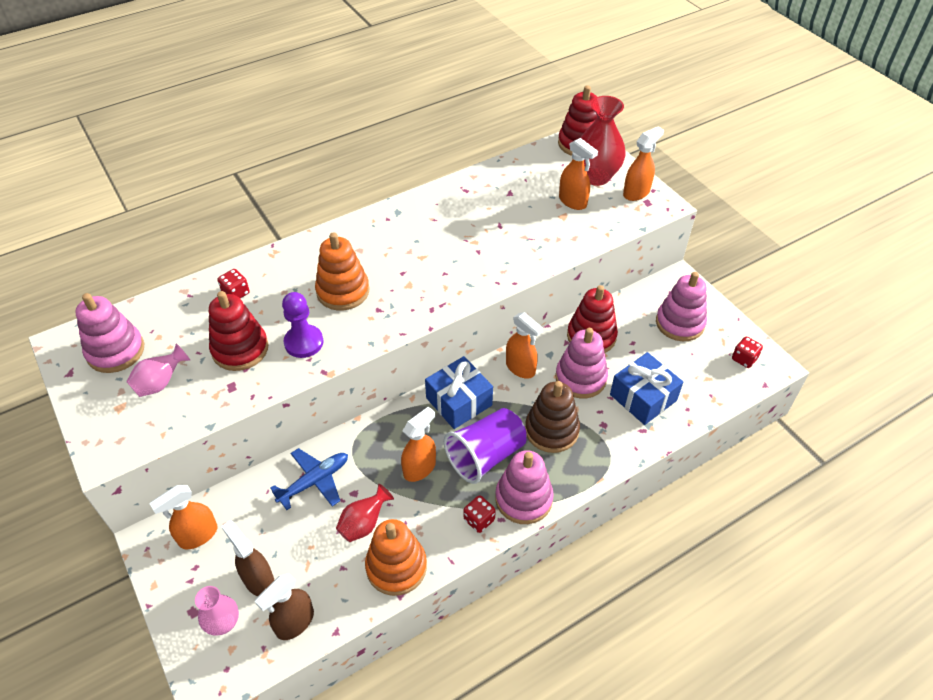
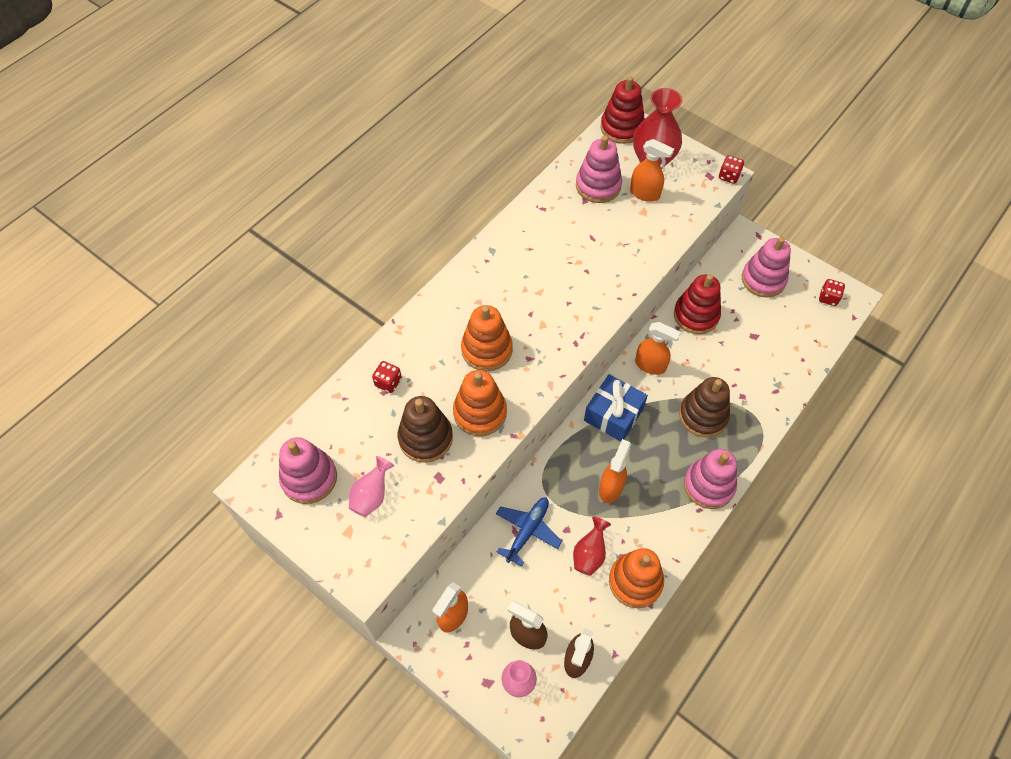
camera: 20 degrees left, 10 degrees up
red stacking toy [209,291,268,371] -> brown stacking toy [398,396,453,463]
purple pawn [282,292,324,358] -> orange stacking toy [453,370,507,436]
purple cup [444,408,527,484] -> none
red dice [464,495,496,533] -> red dice moved to [719,155,744,184]
pink stacking toy [555,328,608,399] -> pink stacking toy moved to [576,135,622,203]
blue gift [610,352,683,425] -> none
orange spray bottle [623,126,664,201] -> none

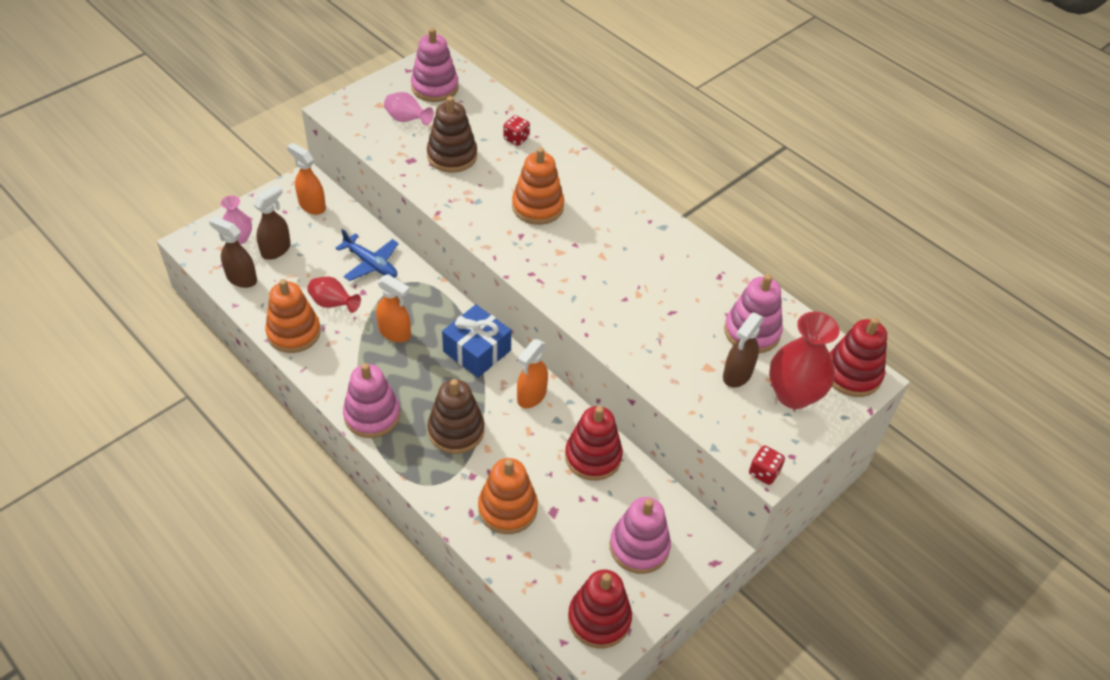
camera: 95 degrees right, 10 degrees down
orange stacking toy [453,370,507,436] -> orange stacking toy moved to [478,458,538,534]
orange spray bottle [630,139,674,202] -> brown spray bottle [723,313,764,388]
red dice [819,279,845,306] -> red stacking toy [568,569,632,648]

